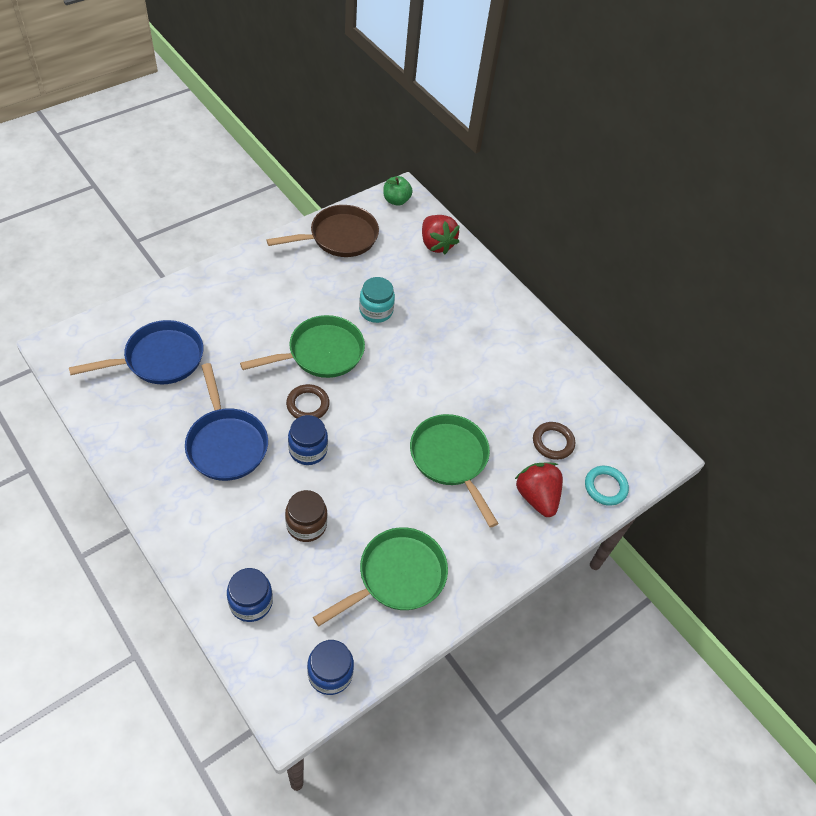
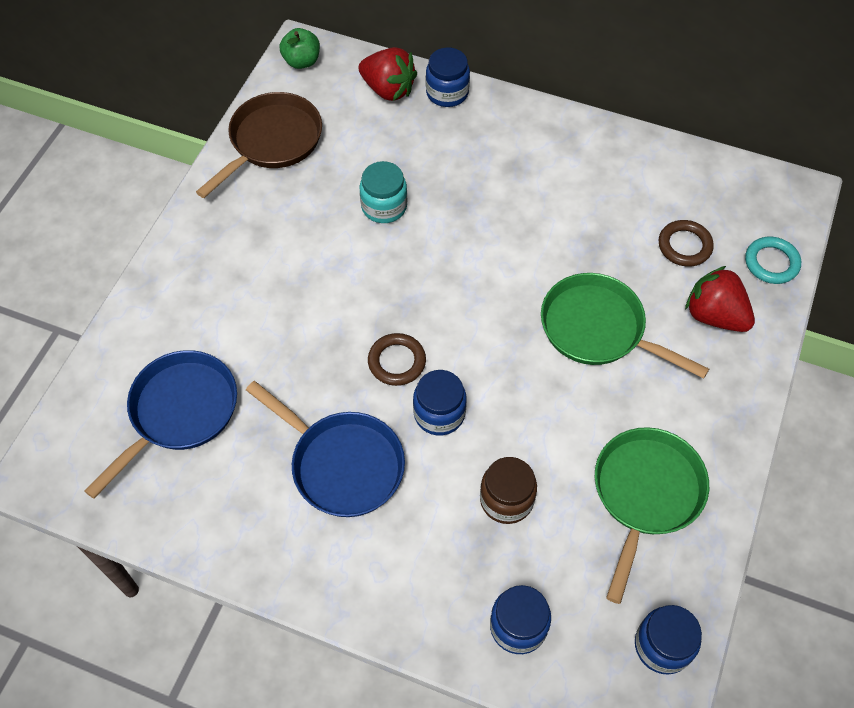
camera: 25 degrees left, 5 degrees up
green pan [240,315,365,378] -> none
none -> blue jar [426,48,470,107]

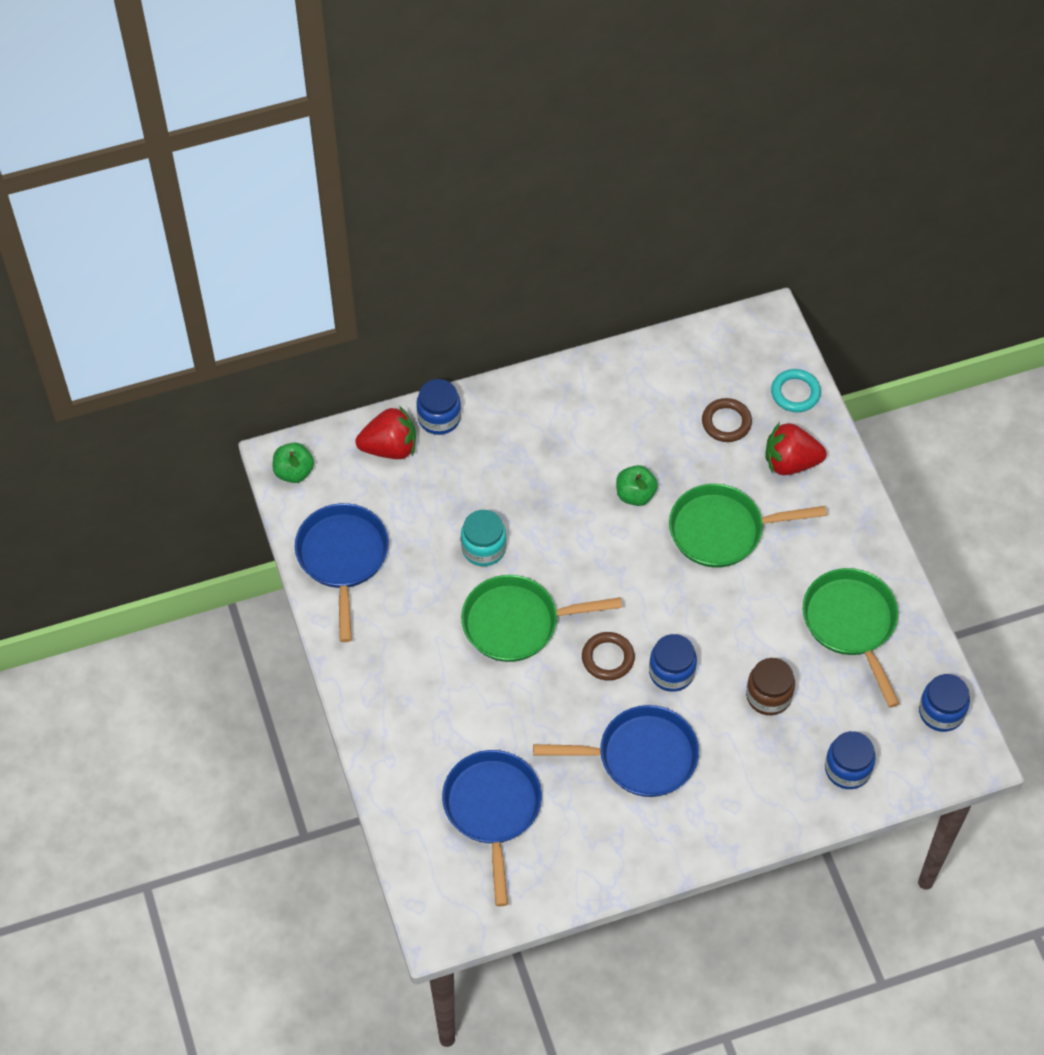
camera: 40 degrees left, 0 degrees up
brown pan [196,92,322,198] -> blue pan [295,503,389,642]
none -> green pan [461,575,622,662]
none -> green apple [616,465,658,506]

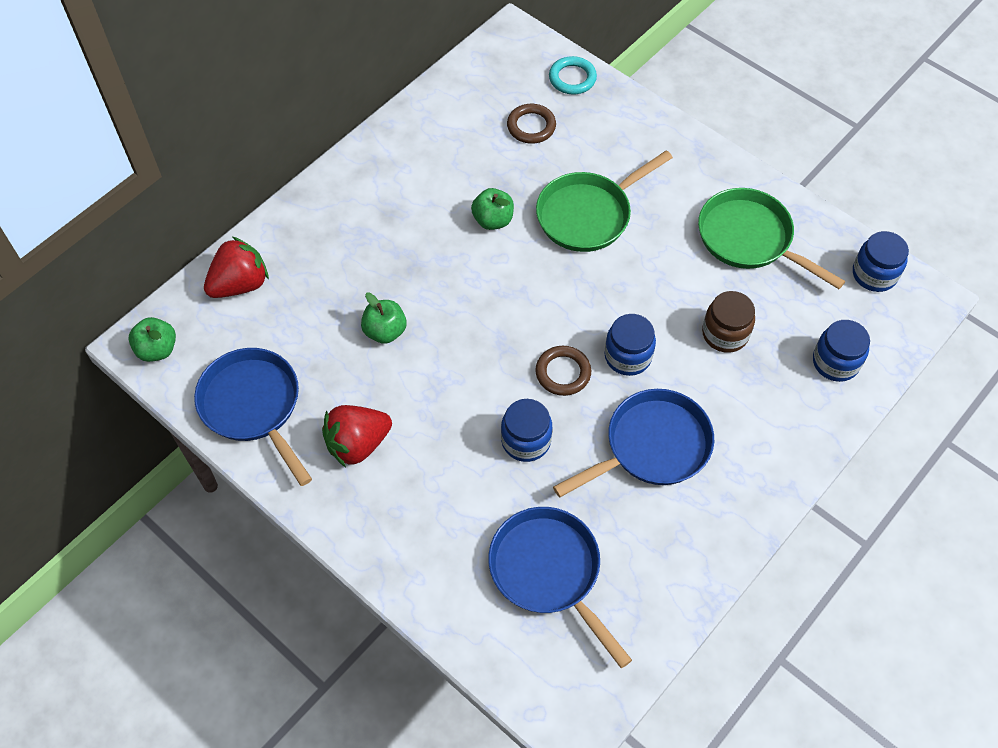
camera: 30 degrees left, 0 degrees up
blue jar [416,379,461,435] -> blue jar moved to [501,399,552,462]
turquoise jar [461,510,506,566] -> green apple [361,292,407,344]
green pan [461,575,622,662] -> none
red strawberry [765,422,827,475] -> red strawberry moved to [322,405,392,467]

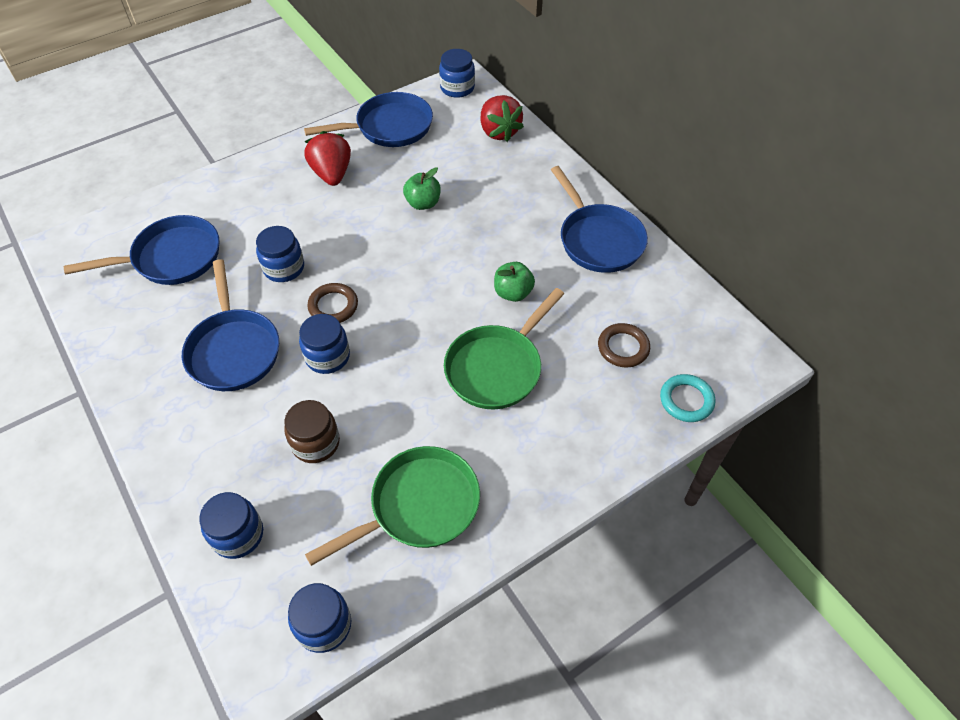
camera: 105 degrees right, 5 degrees down
green apple [128,317,176,362] -> blue jar [439,49,475,98]
green pan [536,150,673,252] -> green pan turned 120 degrees counterclockwise [444,288,564,409]
none -> blue pan [551,166,648,273]

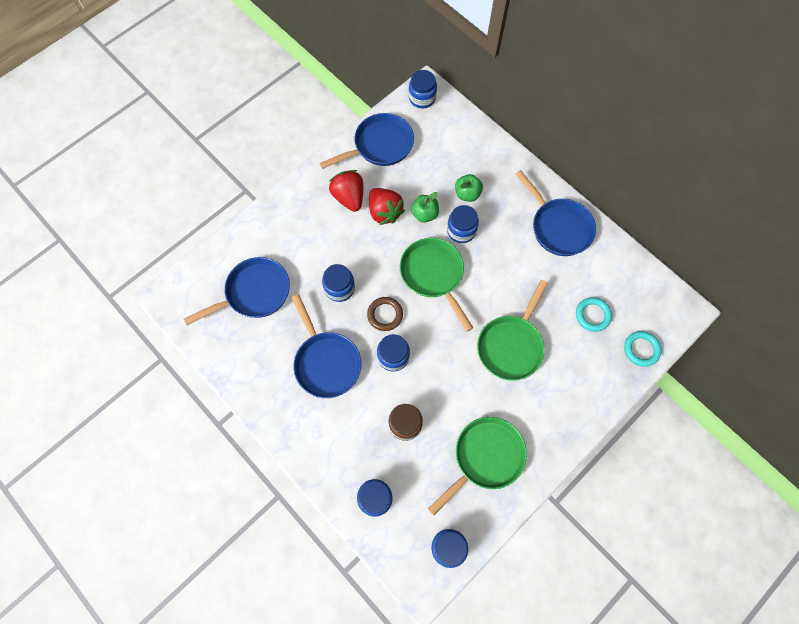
camera: 10 degrees left, 15 degrees up
red strawberry [480,95,524,142] -> red strawberry moved to [369,188,405,225]
green apple [494,262,535,302] -> green apple moved to [455,174,483,202]
brown ring [598,323,650,368] -> turquoise ring [576,297,612,332]
none -> green pan [400,238,473,331]
none -> blue jar [447,205,479,243]

